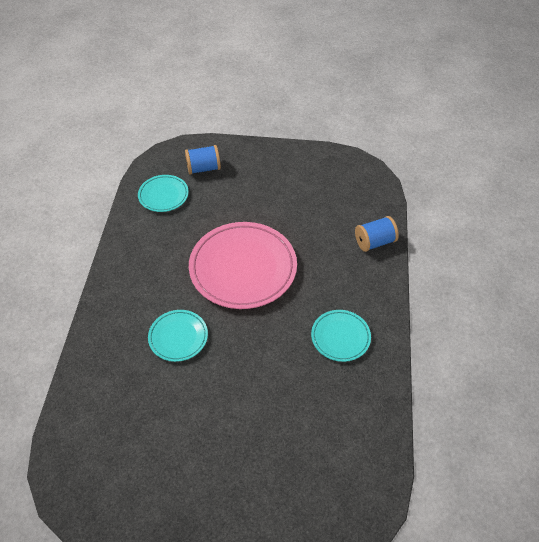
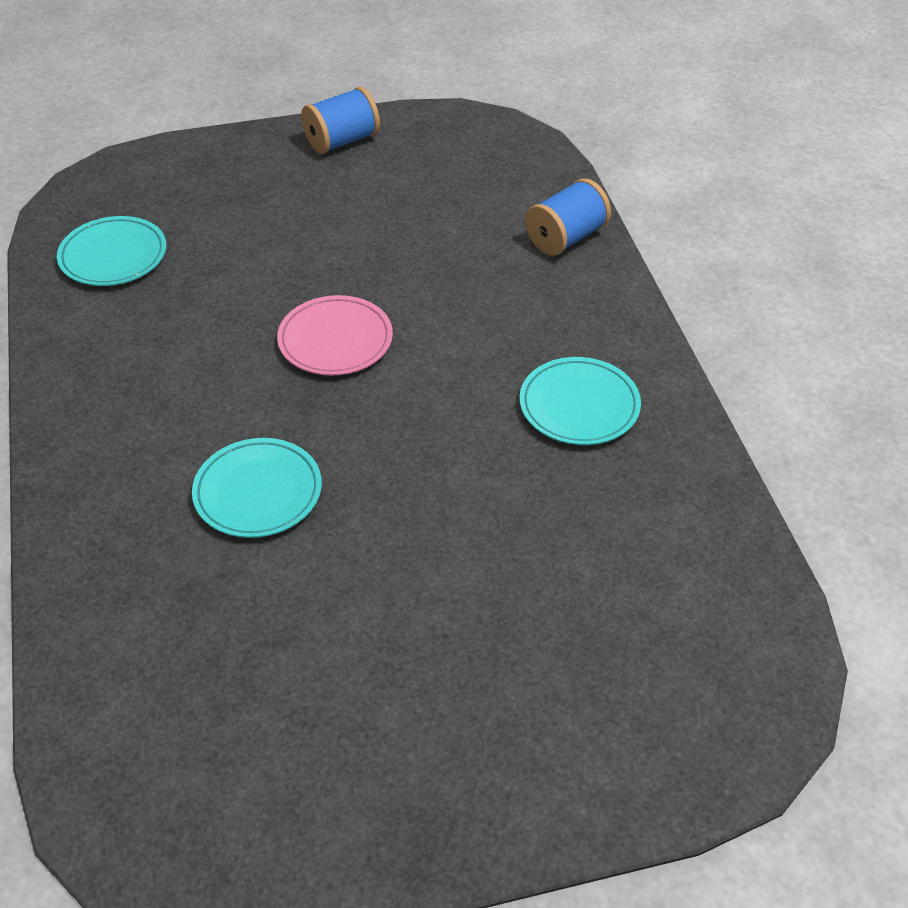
camera: 20 degrees left, 5 degrees down
blue spool [185,145,221,175] -> blue spool moved to [301,87,380,154]
pink plate [189,222,297,309] -> pink plate [277,295,393,375], size x0.51

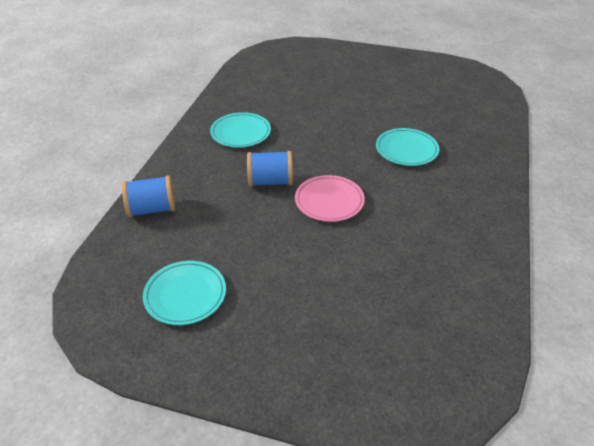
camera: 150 degrees left, 5 degrees down
turquoise plate [57,216,166,286] -> turquoise plate moved to [143,261,226,325]
blue spool [301,87,380,154] -> blue spool moved to [247,151,293,187]

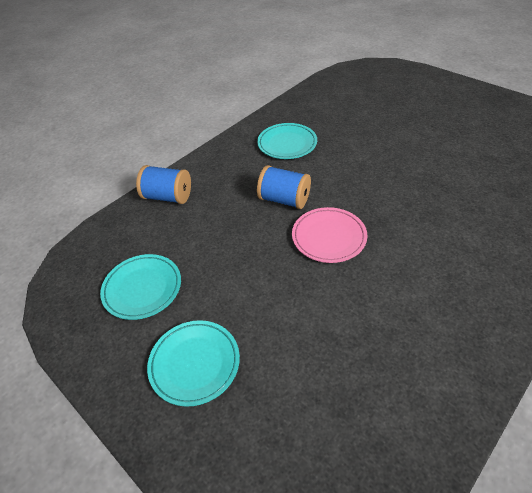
camera: 30 degrees right, 5 degrees up
turquoise plate [376,128,439,166] -> turquoise plate moved to [147,320,240,407]

